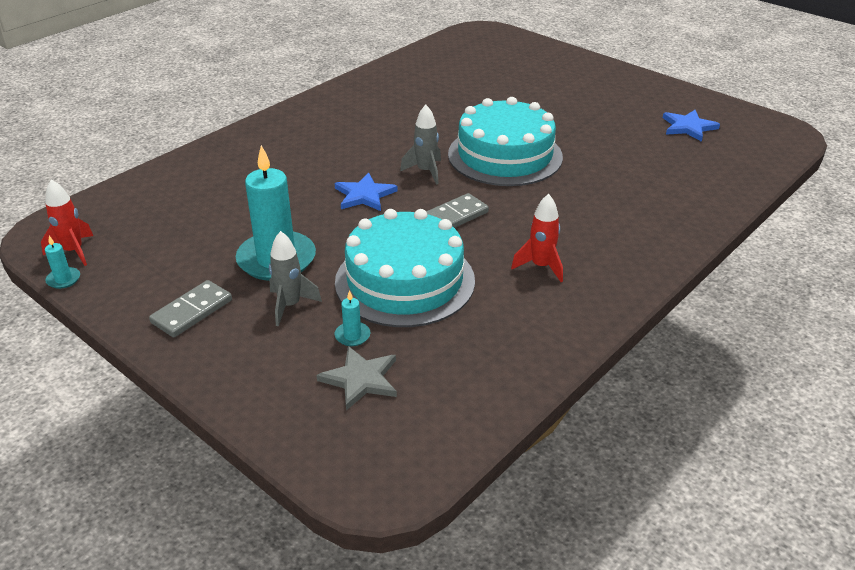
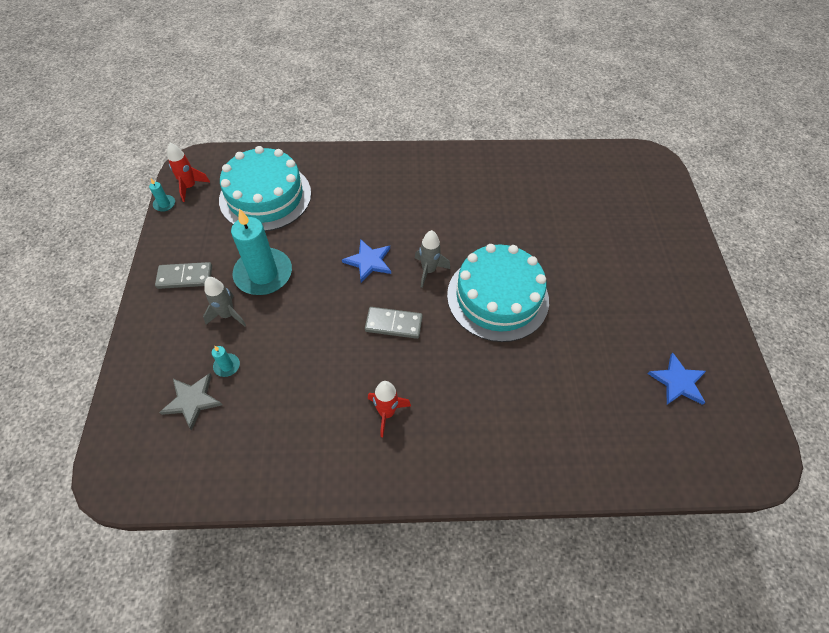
camera: 45 degrees right, 20 degrees up
turquoise cake [335,209,475,327] -> turquoise cake moved to [219,146,311,231]

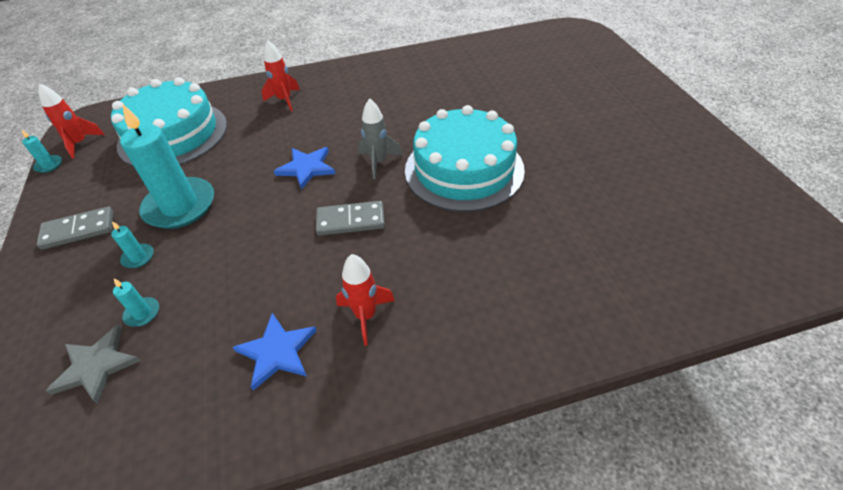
camera: 10 degrees left, 10 degrees down
grey rocket [203,277,246,327] -> turquoise candle [111,221,154,268]
blue star [648,353,706,405] -> blue star moved to [233,313,317,391]
none -> red rocket [262,40,300,111]

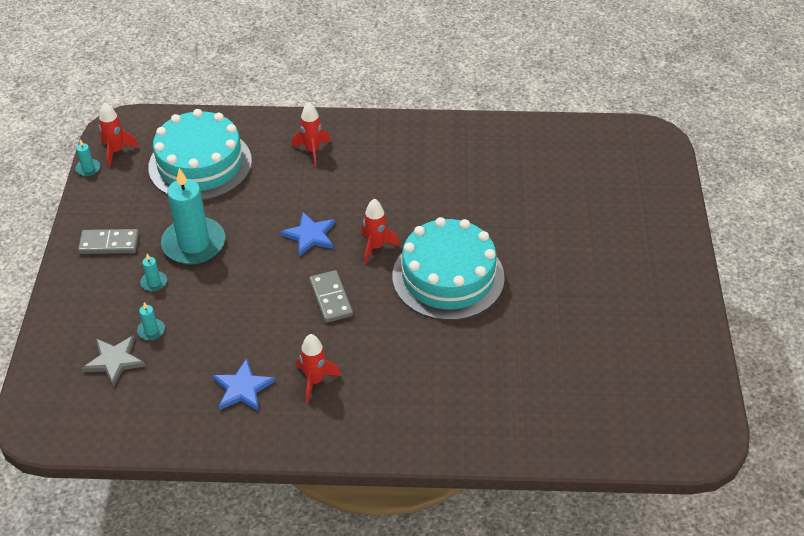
camera: 15 degrees right, 0 degrees up
grey domino [316,201,385,236] -> grey domino turned 60 degrees clockwise [309,270,353,323]
grey rocket [358,98,402,179] -> red rocket [361,199,400,264]

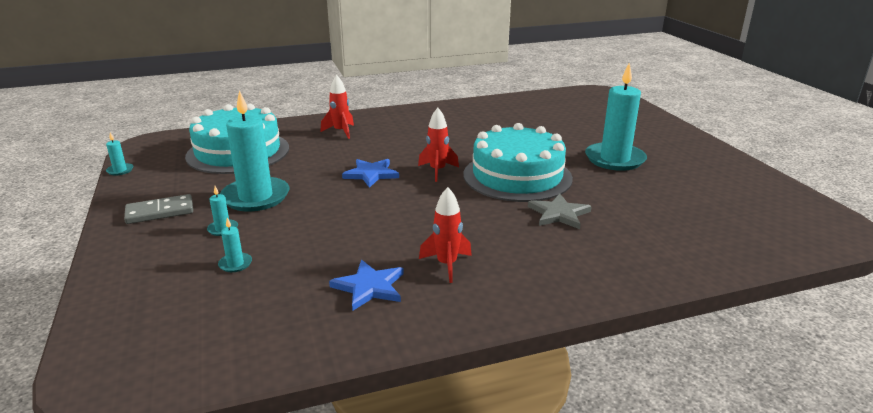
camera: 20 degrees left, 20 degrees down
grey star [82,335,146,388] -> grey star moved to [528,194,592,229]
red rocket [99,103,139,167] -> none
grey domino [309,270,353,323] -> none
none -> turquoise candle [585,63,647,171]

